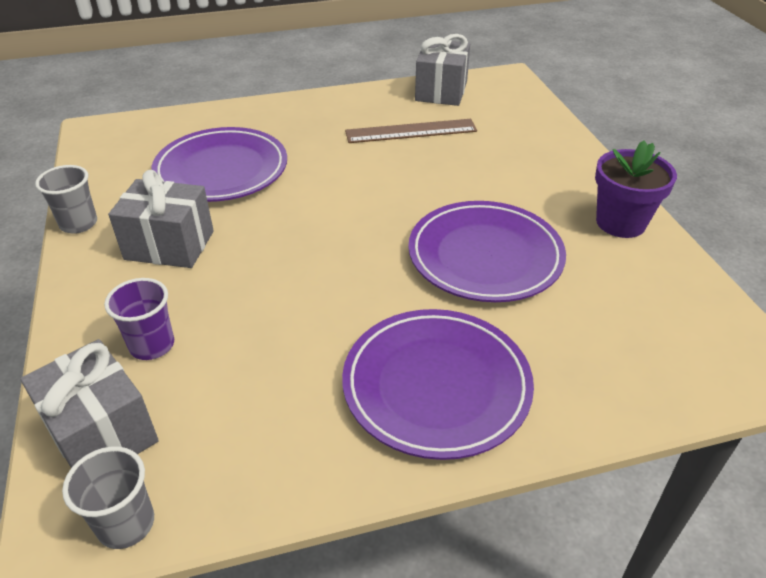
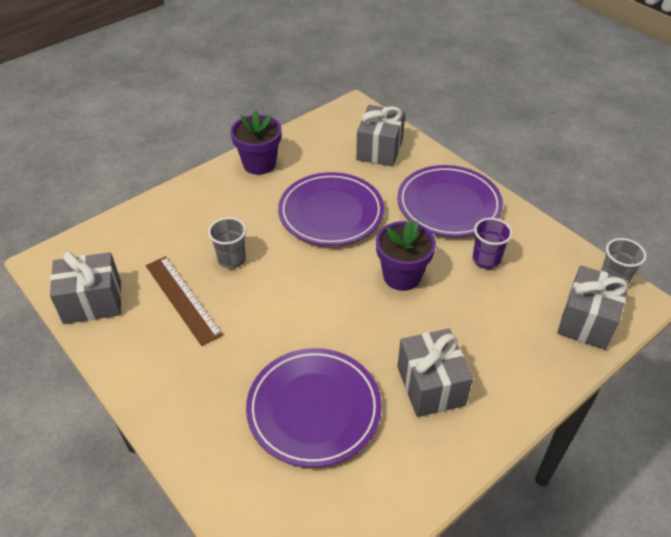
camera: 115 degrees left, 5 degrees up
grey cup [35,165,97,234] -> grey cup moved to [208,217,246,269]
purple cup [104,278,174,360] -> purple cup moved to [473,218,513,269]
none -> grey gift [356,105,405,167]
none -> purple flower pot [376,220,436,291]

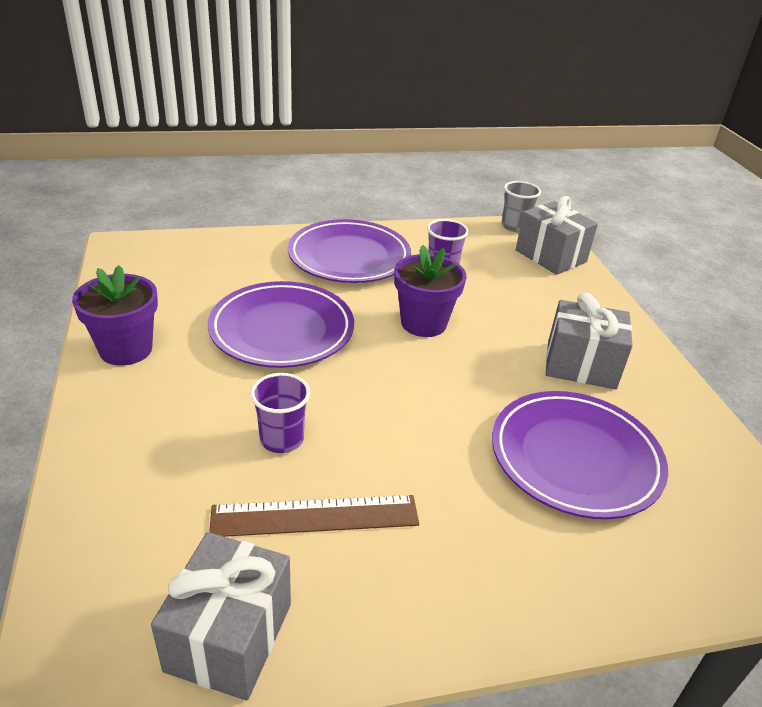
camera: 65 degrees left, 10 degrees down
grey cup [208,217,246,269] -> purple cup [250,373,311,453]
grey gift [356,105,405,167] -> none

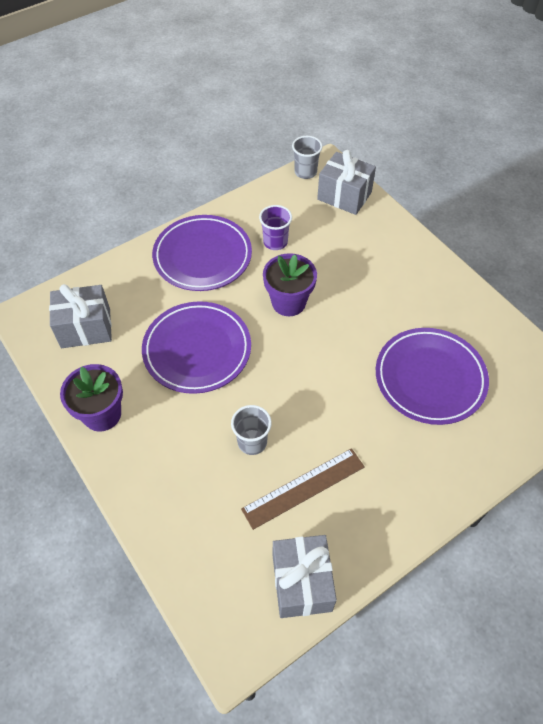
camera: 20 degrees left, 20 degrees up
purple cup [250,373,311,453] -> grey cup [231,405,272,455]
grey gift [546,293,633,389] -> grey gift moved to [49,284,112,348]

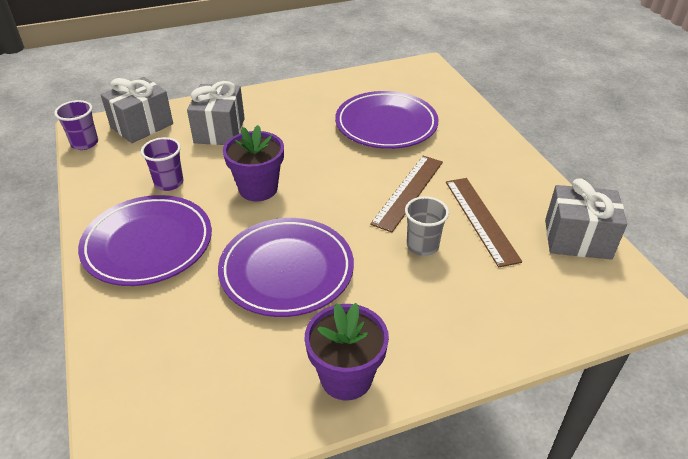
camera: 75 degrees left, 15 degrees down
grey gift [49,284,112,348] -> grey gift moved to [187,81,245,145]
grey cup [292,136,323,179] -> purple cup [54,100,98,150]
none -> brown ruler [370,156,443,233]

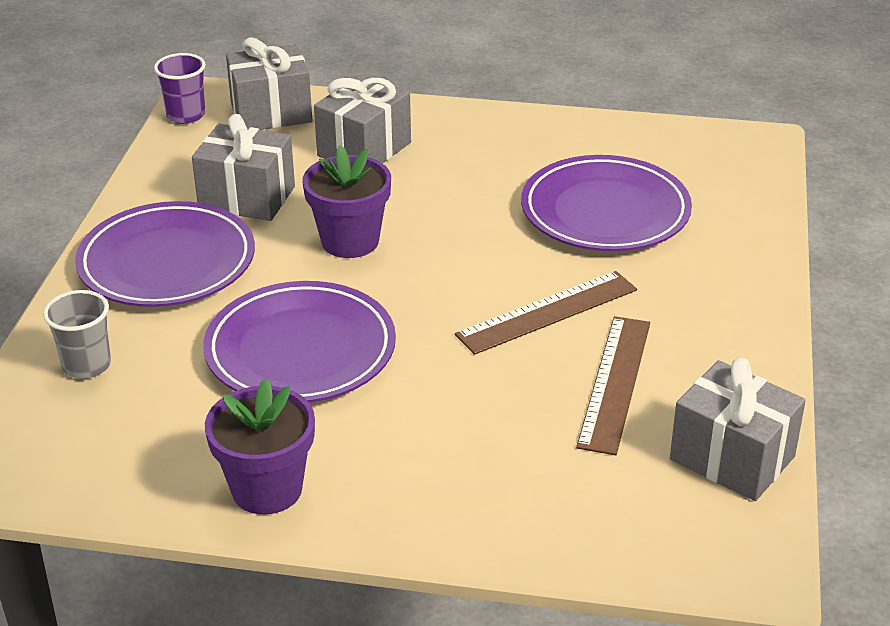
camera: 30 degrees right, 5 degrees down
purple cup [141,137,184,191] -> grey gift [192,114,295,221]
grey cup [405,196,449,256] -> grey cup moved to [43,290,111,379]

